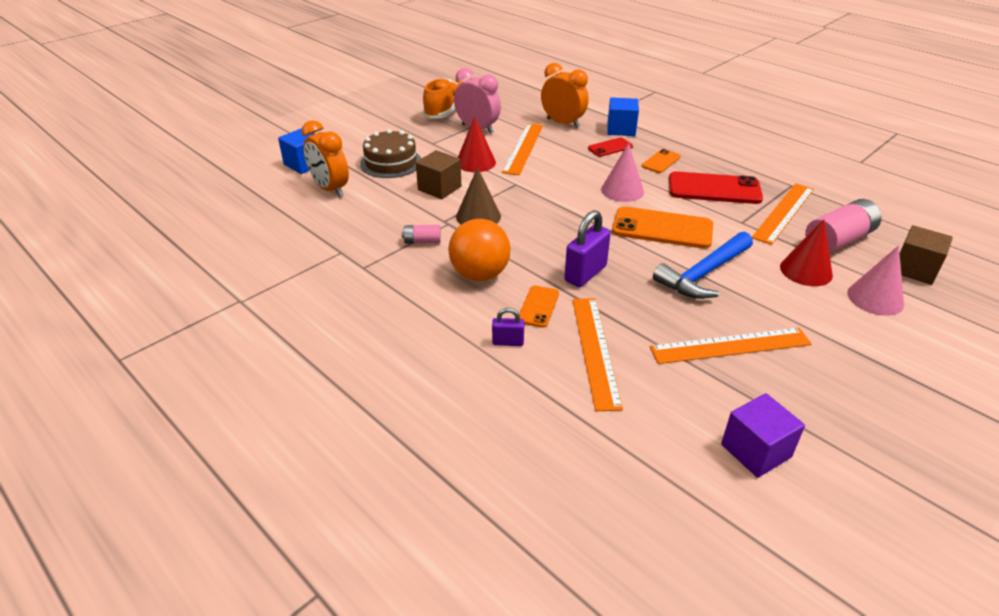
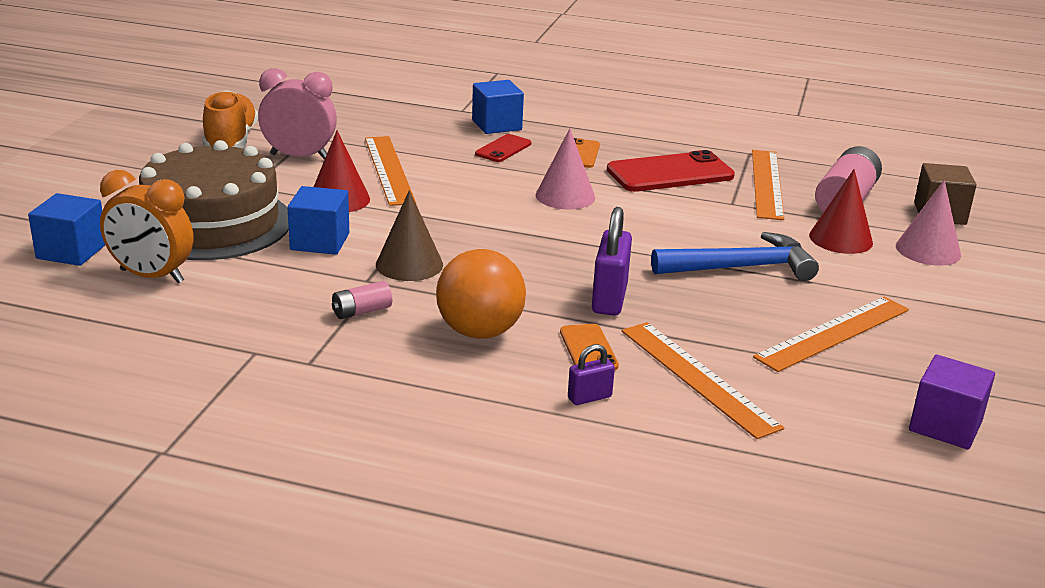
camera: 30 degrees left, 10 degrees down
brown cake [360,129,421,178] -> brown cake [139,140,289,260], size x1.60
brown cube [416,150,461,199] -> blue cube [287,186,349,255]
orange clock [541,63,589,128] -> none
orange phone [612,206,713,249] -> none
blue hammer [653,232,753,299] -> blue hammer turned 120 degrees counterclockwise [651,232,819,281]

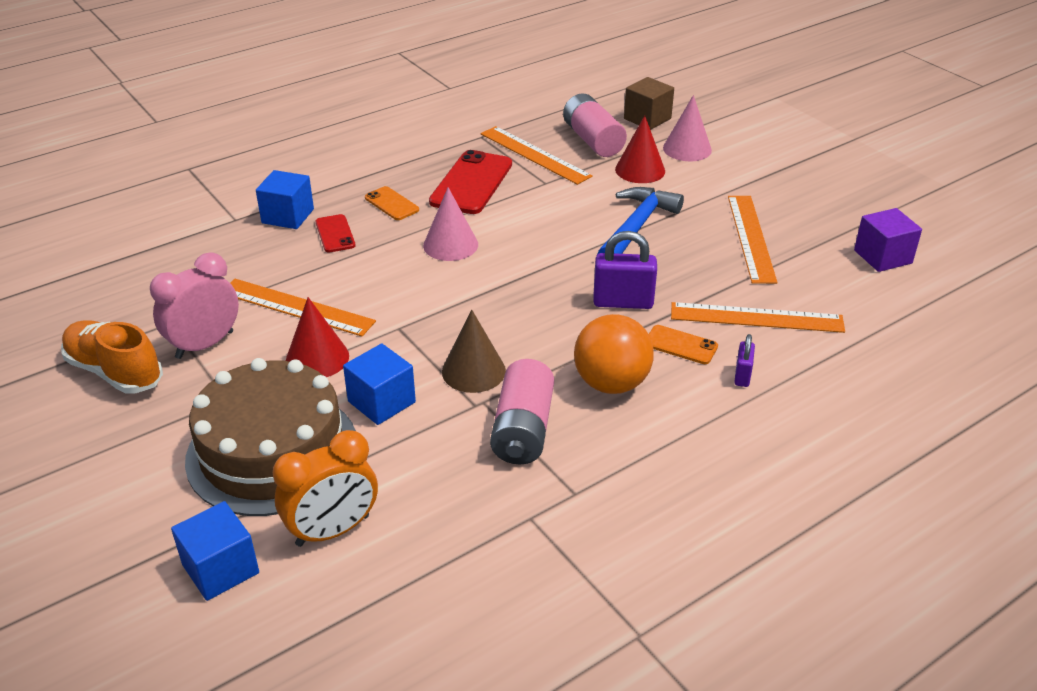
camera: 50 degrees left, 10 degrees up
pink battery [332,281,392,319] -> pink battery [490,359,554,465], size x1.98
purple padlock [592,207,632,316] -> purple padlock turned 45 degrees counterclockwise [593,231,657,309]

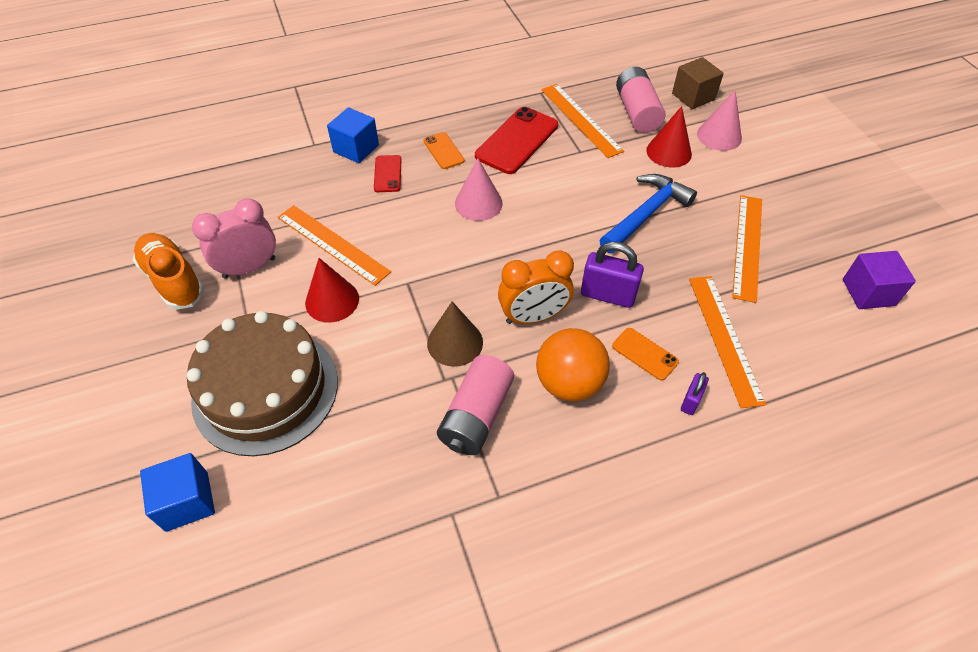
camera: 15 degrees right, 15 degrees up
orange clock [273,430,378,547] -> orange clock moved to [498,250,574,324]
blue cube [343,344,416,425] -> none
orange ruler [671,302,845,333] -> orange ruler turned 60 degrees clockwise [689,276,766,408]

